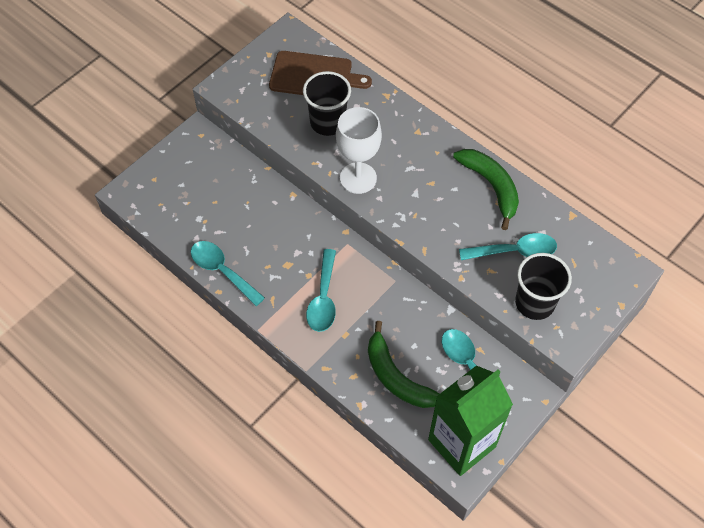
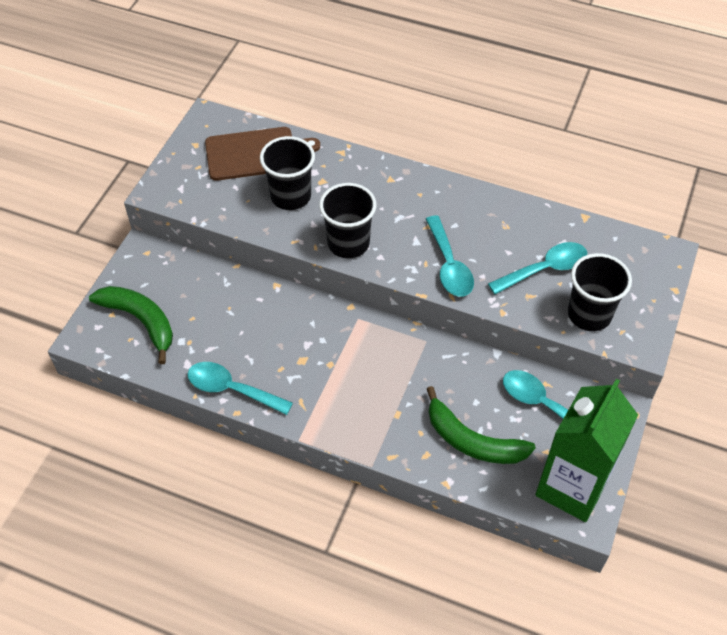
camera: 20 degrees left, 5 degrees down
turquoise spoon [306,249,336,332] -> turquoise spoon moved to [426,216,474,297]
white goblet [336,107,382,194] -> black cup [319,183,376,258]
green banana [453,149,519,230] -> green banana moved to [89,286,173,364]

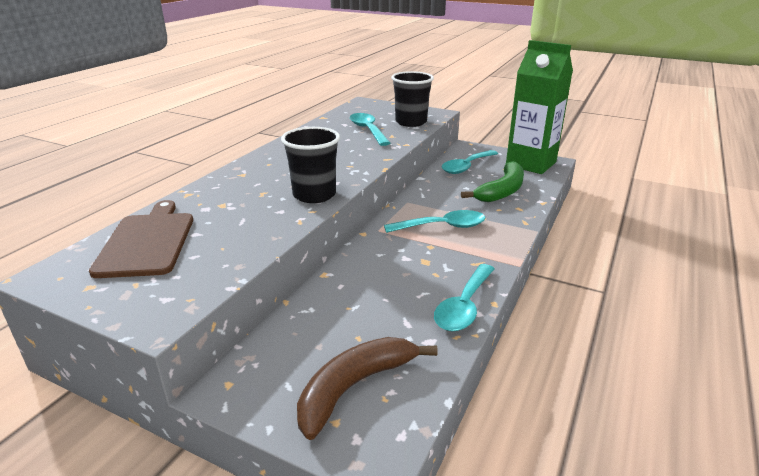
camera: 85 degrees left, 25 degrees down
green banana [89,286,173,364] -> brown banana [297,337,438,440]
black cup [260,136,315,210] -> none
turquoise spoon [426,216,474,297] -> turquoise spoon moved to [384,210,486,233]

